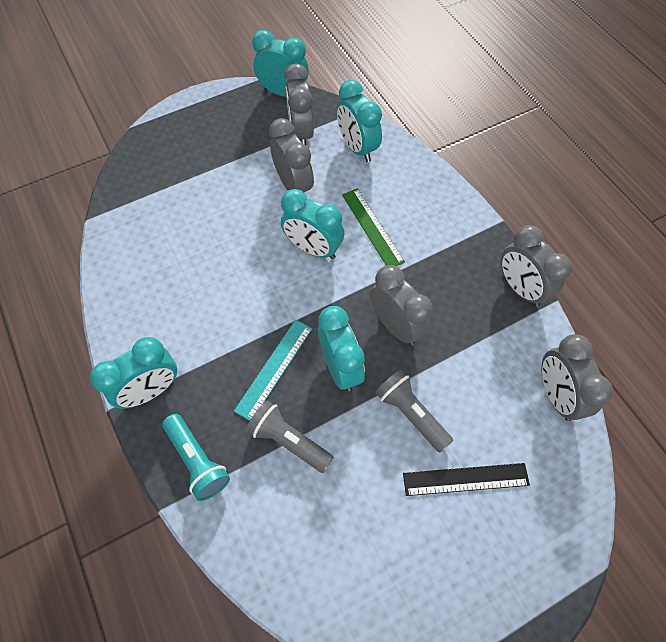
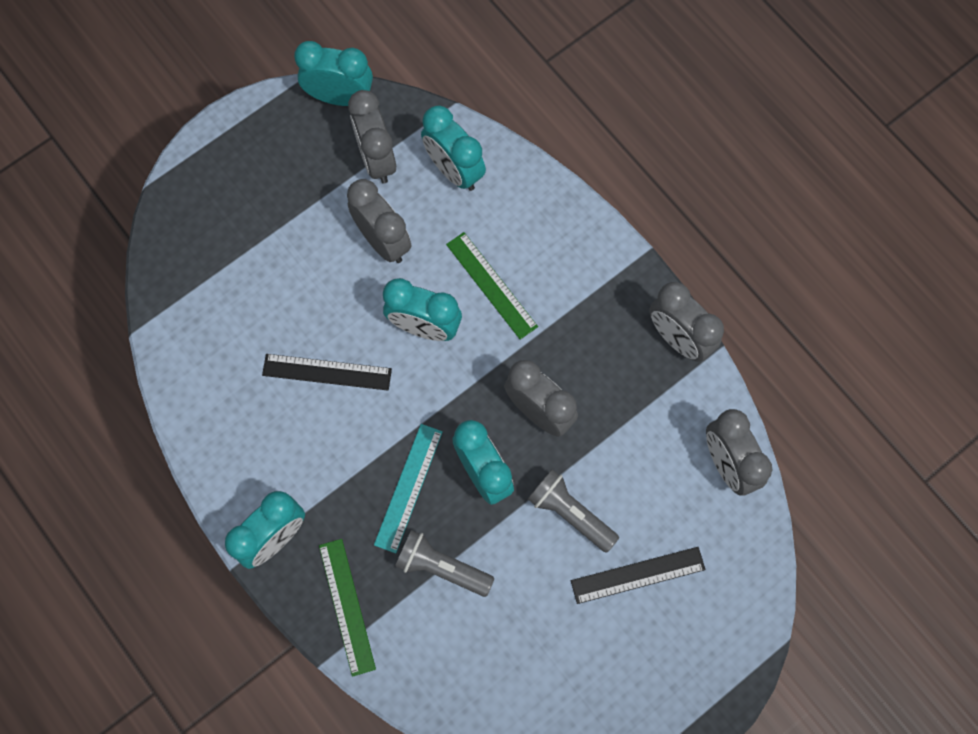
camera: 10 degrees left, 10 degrees up
turquoise flashlight [162,414,230,501] -> green ruler [319,539,376,677]
none -> black ruler [262,354,392,391]

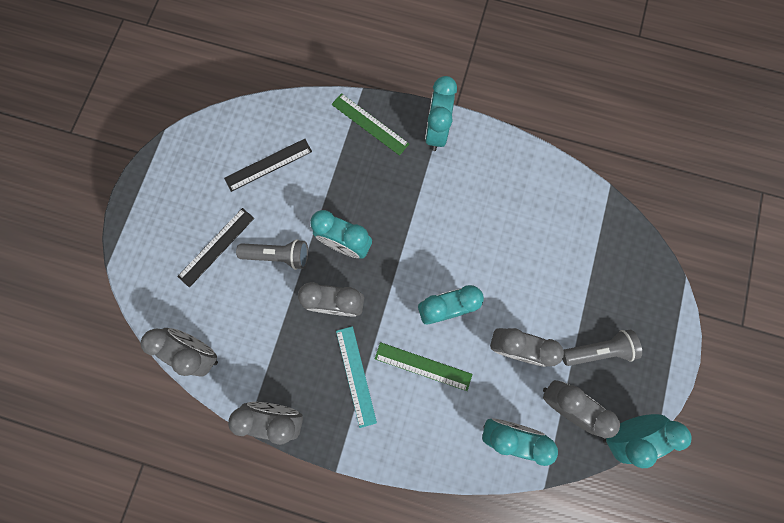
camera: 145 degrees right, 5 degrees up
black ruler [262,354,392,391] -> black ruler moved to [224,139,312,192]
turquoise ruler [374,424,443,553] -> turquoise ruler moved to [336,326,377,428]
grey flashlight [395,530,495,597] -> grey flashlight moved to [563,330,642,366]

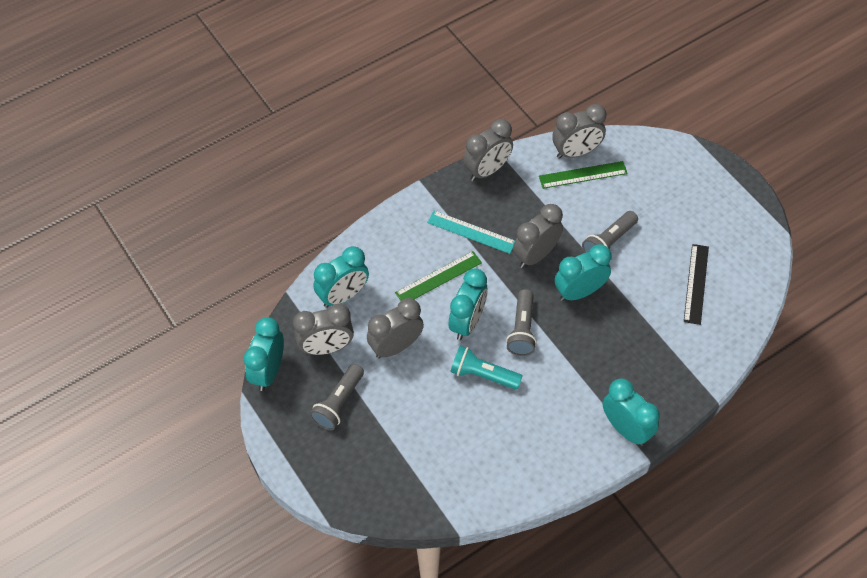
camera: 130 degrees right, 20 degrees down
black ruler [177,208,254,287] -> none
green ruler [332,93,409,156] -> green ruler moved to [539,161,628,189]
none -> turquoise flashlight [450,346,522,390]
none -> grey flashlight [506,289,537,356]

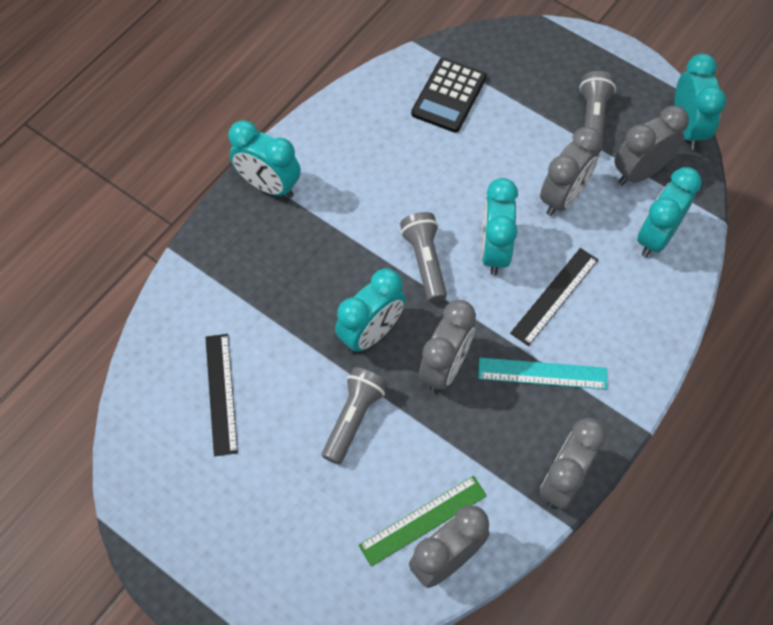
camera: 160 degrees right, 5 degrees up
green ruler [395,251,482,301] -> black ruler [510,248,598,346]
turquoise flashlight [450,346,522,390] -> none
none -> black calculator [411,58,487,133]

